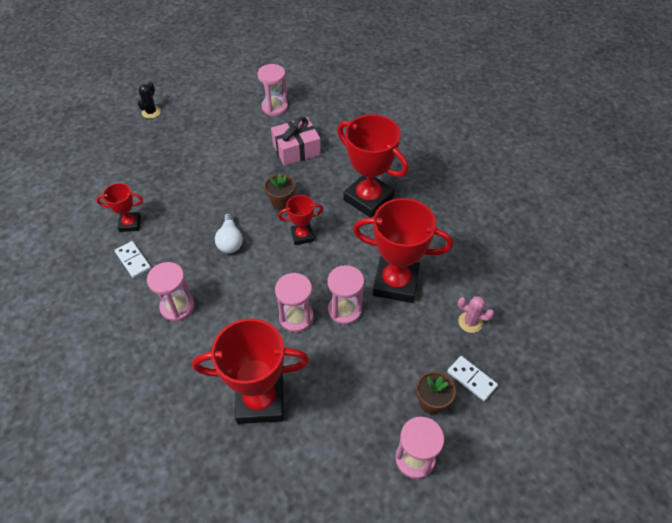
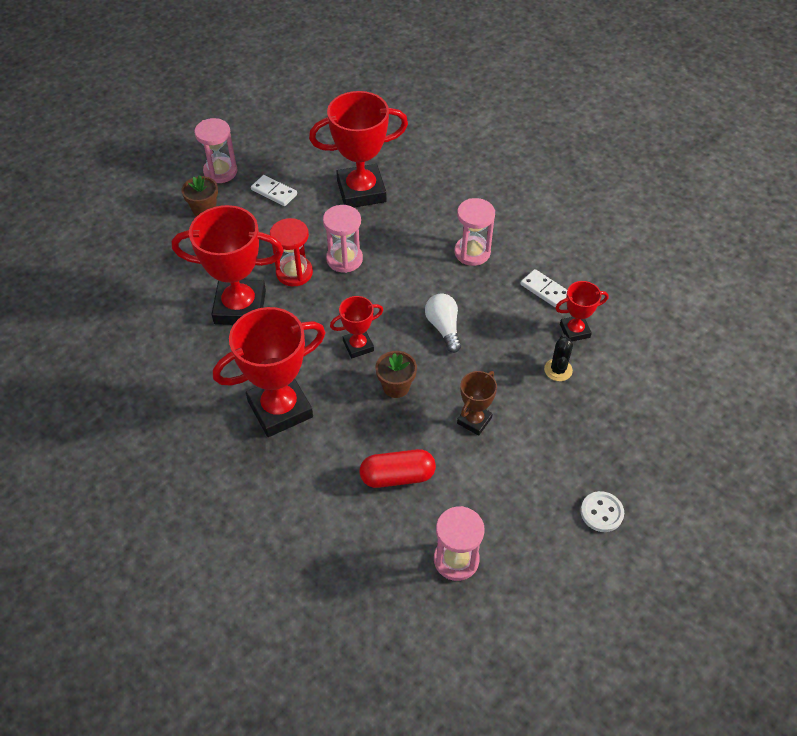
camera: 170 degrees right, 0 degrees up
black cactus [138,82,161,119] -> black cactus moved to [544,334,573,381]
pink gift [271,117,321,166] -> red capsule [360,449,436,488]
pink hourglass [327,265,364,325] -> red hourglass [270,218,313,287]
red trophy [337,114,408,217] -> red trophy turned 60 degrees counterclockwise [213,307,326,437]
white domino [447,356,498,401] -> white domino moved to [251,175,297,206]
pink cactus [458,296,494,333] -> none
none -> brown trophy [457,371,497,436]
none -> white button [581,491,624,532]

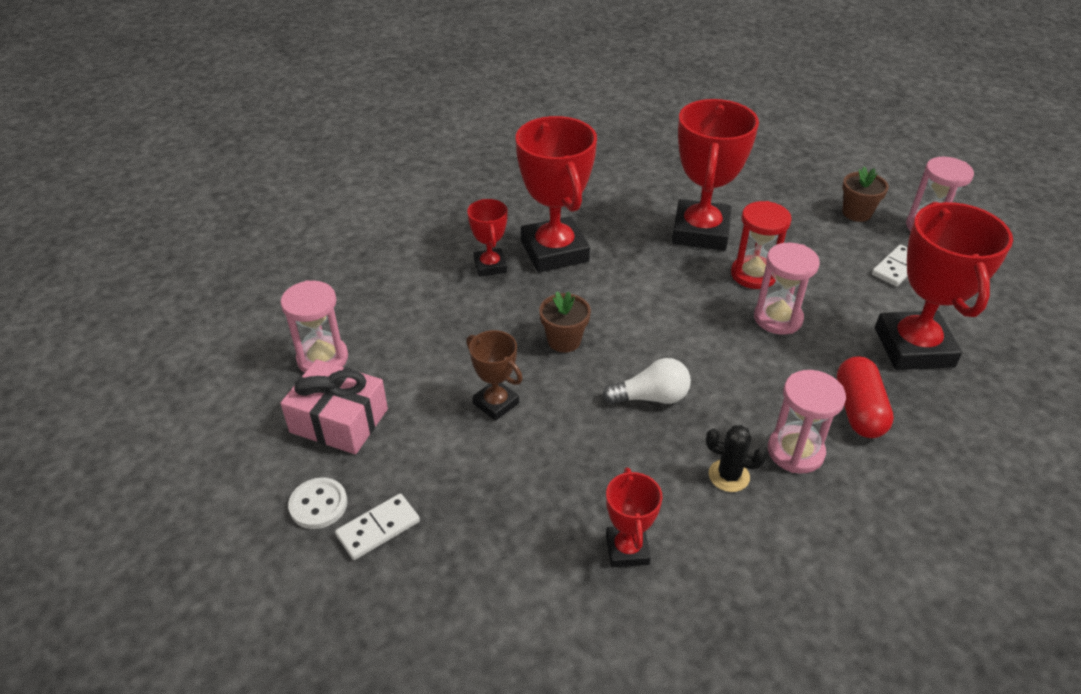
camera: 100 degrees right, 10 degrees down
red trophy [330,296,383,358] -> red trophy moved to [467,199,508,277]
red capsule [360,449,436,488] -> red capsule moved to [837,356,894,438]
white domino [521,269,567,307] -> white domino moved to [335,494,420,560]
black cactus [544,334,573,381] -> black cactus moved to [706,425,767,492]
none -> pink gift [280,359,388,454]

